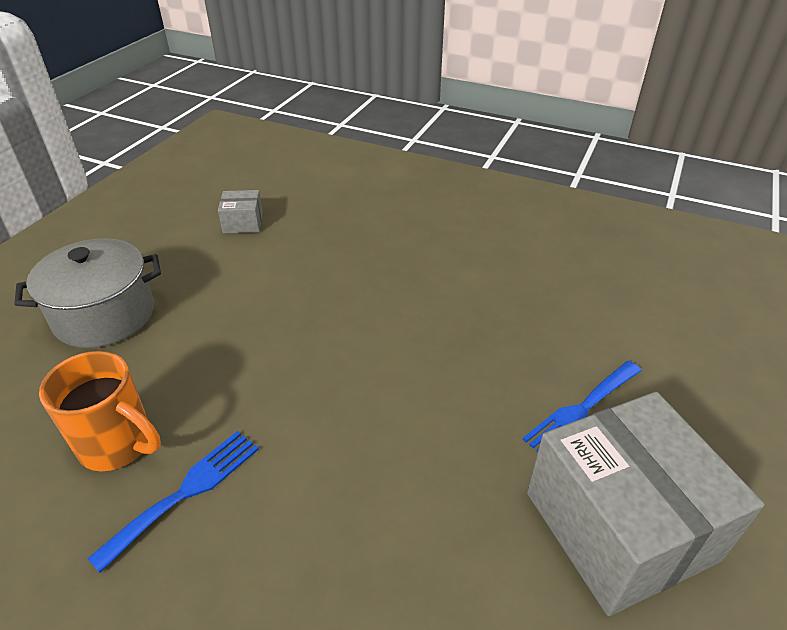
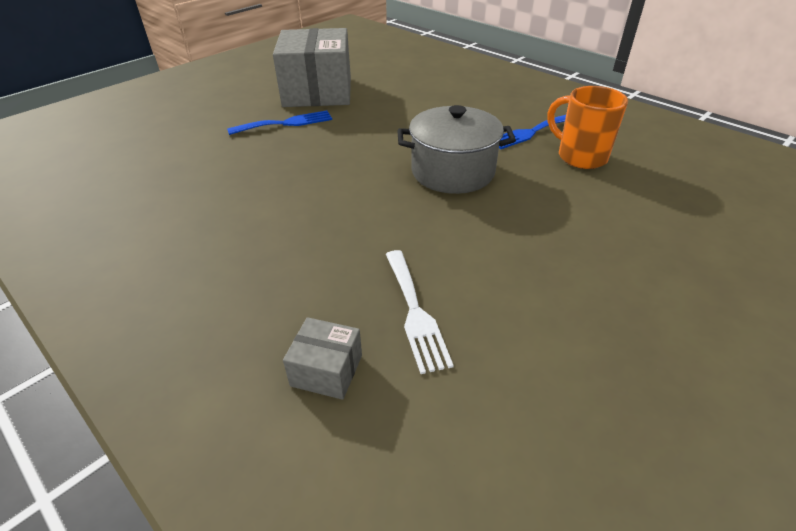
camera: 160 degrees left, 0 degrees up
grey pot [14,238,161,348] -> grey pot moved to [397,105,516,194]
grey box [218,190,263,233] -> grey box moved to [283,317,362,400]
none -> white fork [386,250,454,374]

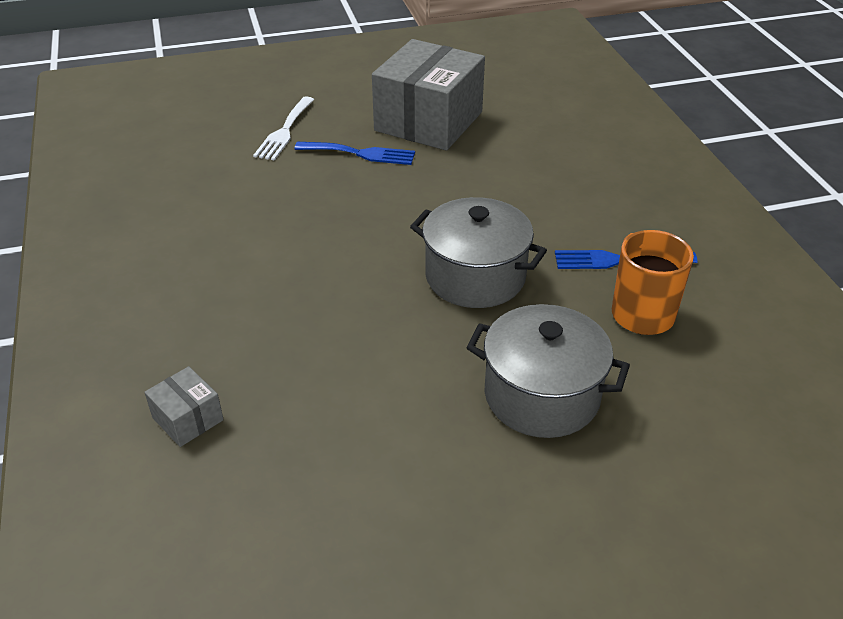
camera: 30 degrees right, 0 degrees up
white fork [386,250,454,374] -> white fork moved to [253,96,314,160]
none -> grey pot [466,304,630,438]

